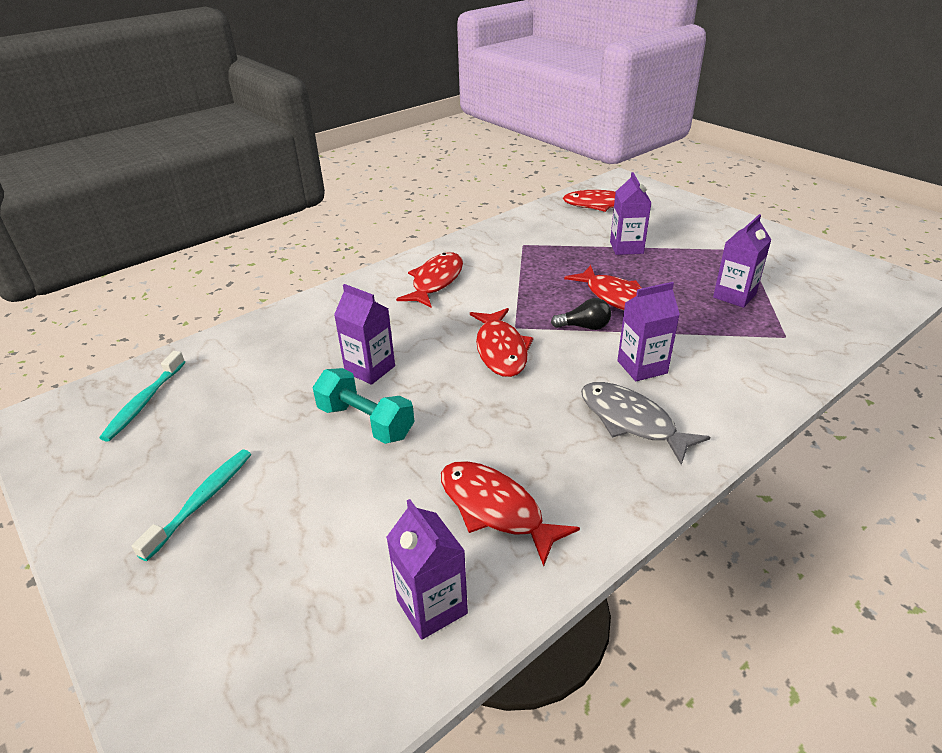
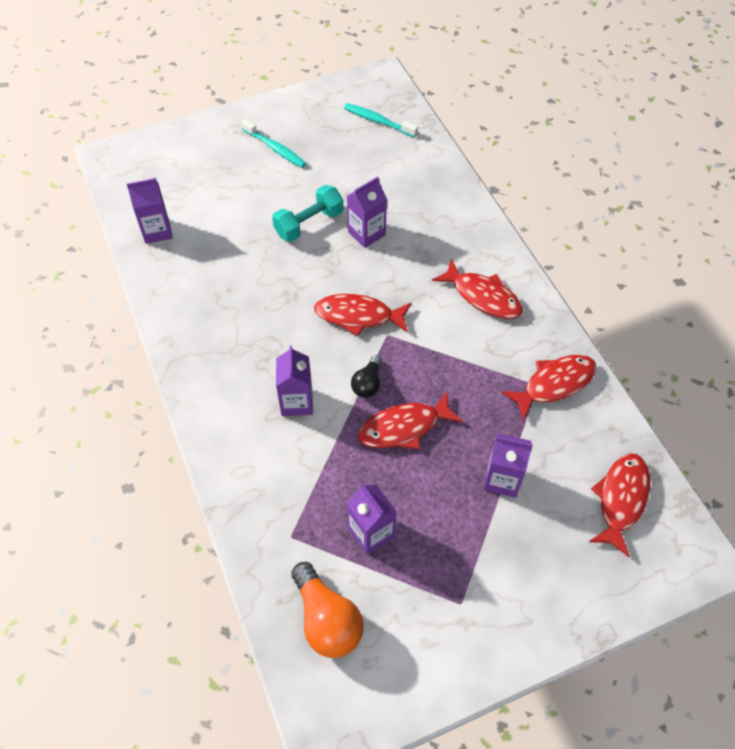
camera: 105 degrees right, 20 degrees up
red fish [441,461,580,566] -> red fish moved to [501,355,597,420]
grey fish [581,382,710,465] -> none
none -> orange light bulb [292,562,364,658]

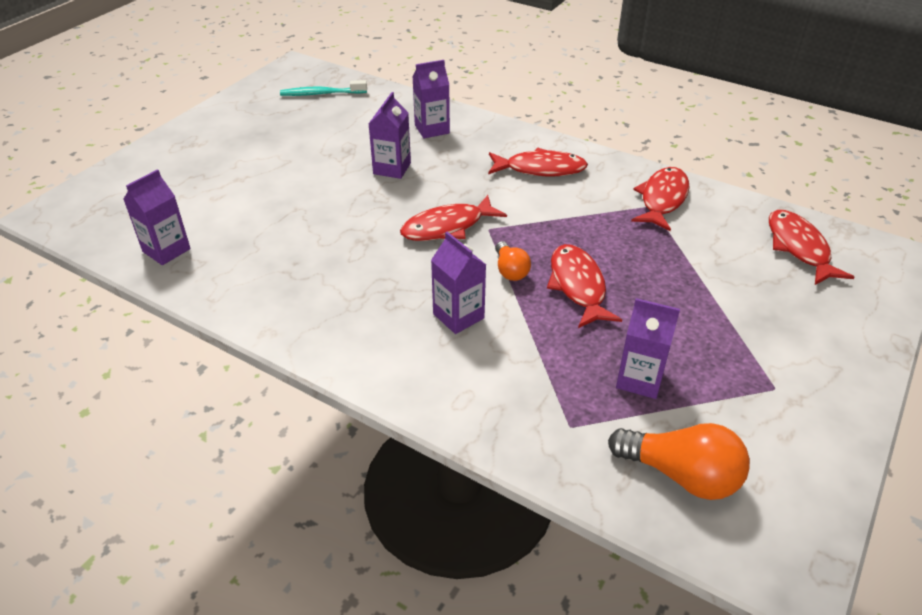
camera: 35 degrees left, 15 degrees down
turquoise toothbrush [241,119,306,168] -> none
turquoise dumbbell [272,185,344,242] -> none
black light bulb [351,355,382,398] -> orange light bulb [495,241,531,281]
red fish [358,391,463,449] -> red fish turned 135 degrees clockwise [547,244,622,328]
purple carton [484,433,533,498] -> purple carton moved to [412,60,450,138]

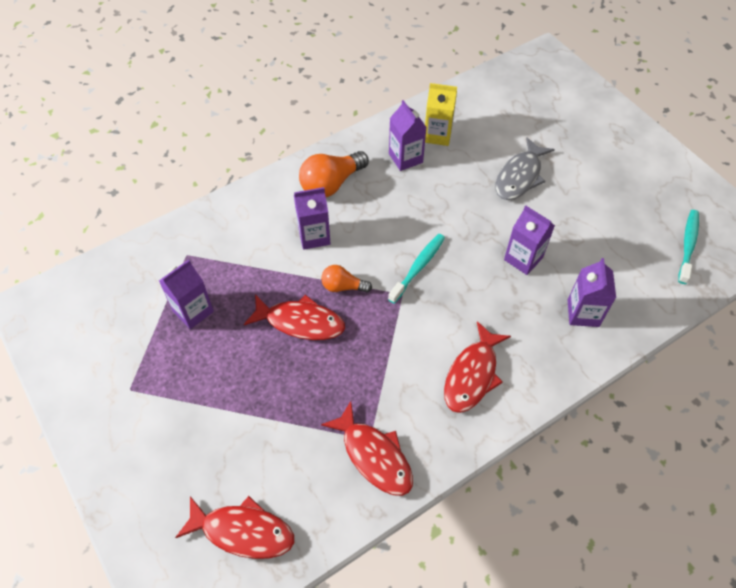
camera: 115 degrees right, 15 degrees up
purple carton [123,169,191,265] -> purple carton moved to [389,100,427,171]
red fish [400,195,507,241] -> turquoise toothbrush [388,234,445,304]
orange light bulb [608,423,750,500] -> orange light bulb moved to [299,151,369,197]
none -> yellow carton [425,83,457,146]
none -> grey fish [496,137,555,200]

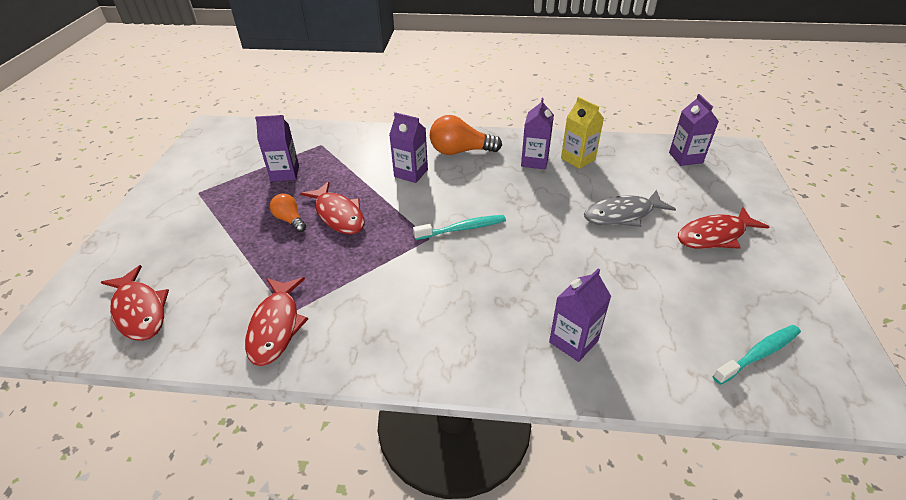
camera: 40 degrees right, 15 degrees down
orange light bulb [321,265,372,293] -> orange light bulb moved to [270,194,306,232]
red fish [444,321,511,413] -> red fish moved to [678,207,769,249]
purple carton [504,206,555,275] -> purple carton moved to [669,94,719,166]

